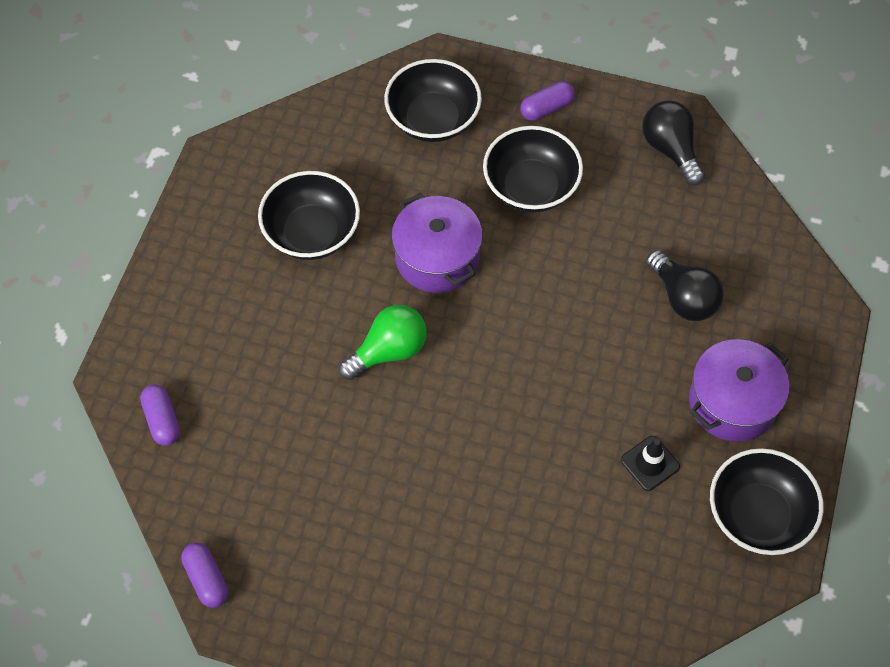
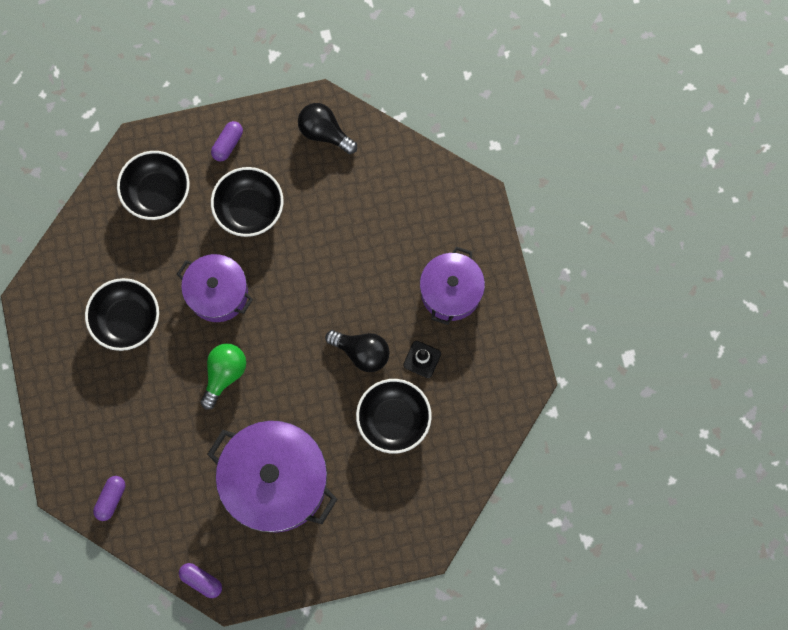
camera: 30 degrees left, 15 degrees up
purple capsule [140,384,180,446] -> purple capsule turned 75 degrees clockwise [93,476,125,521]
black light bulb [646,250,724,321] -> black light bulb moved to [325,330,390,372]
black bowl [710,448,824,555] -> black bowl moved to [356,379,432,454]
none -> purple pot [207,420,337,533]

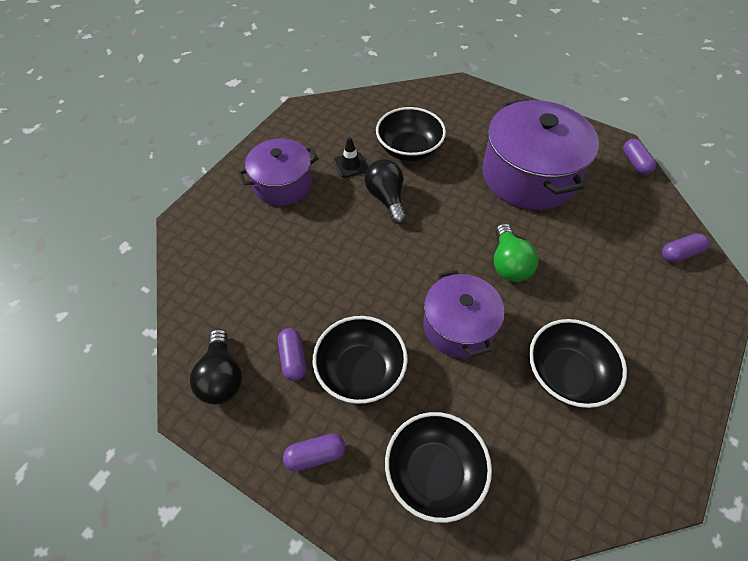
camera: 135 degrees left, 20 degrees down
green light bulb [200,344,246,410] -> green light bulb turned 75 degrees counterclockwise [494,223,539,282]
none -> purple capsule [278,328,306,381]

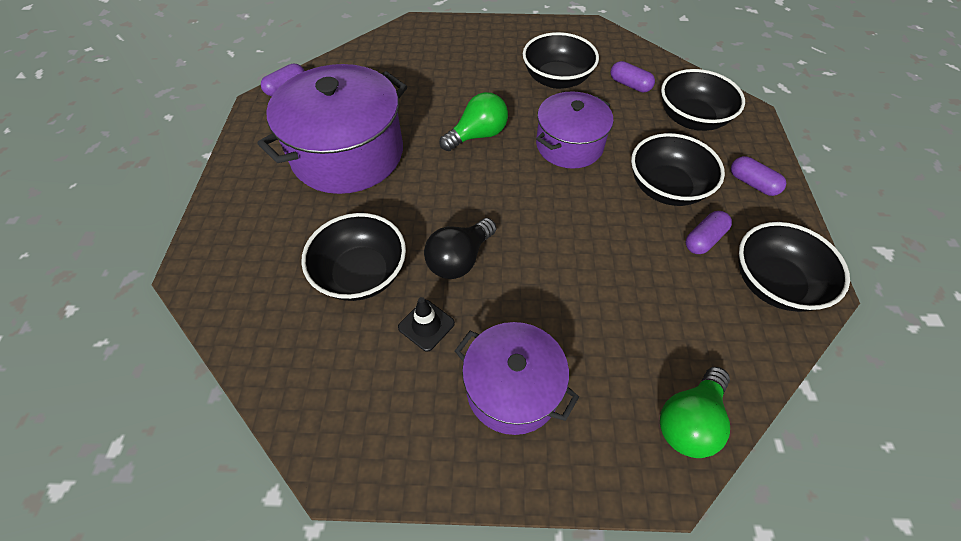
camera: 120 degrees left, 0 degrees up
black light bulb [190,329,242,404] -> black bowl [739,222,850,312]
purple capsule [662,233,709,263] -> purple capsule moved to [611,61,655,92]
none -> green light bulb [660,367,730,458]

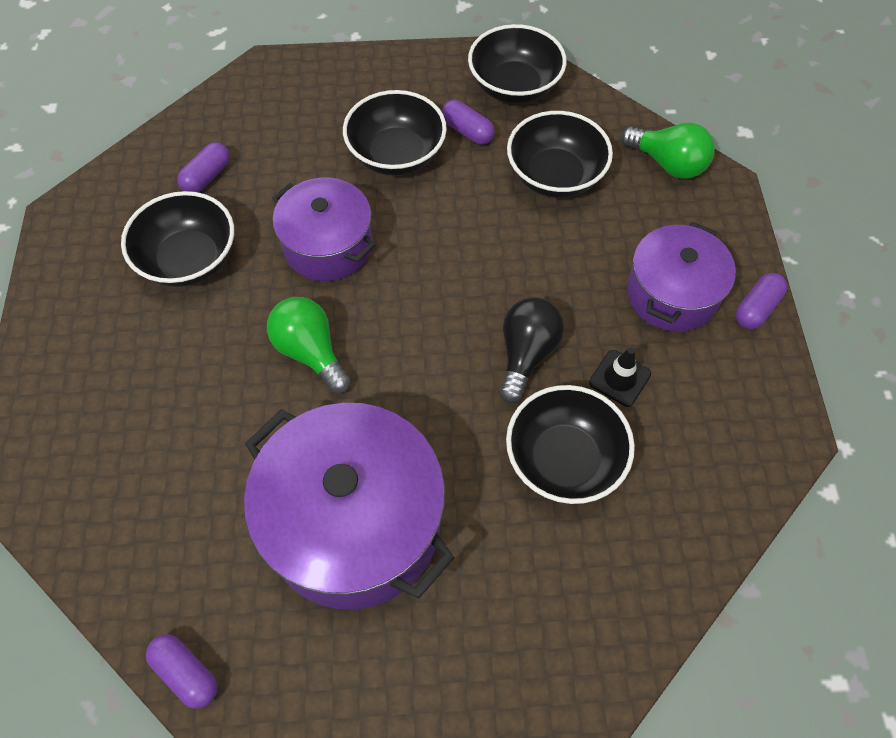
camera: 95 degrees left, 5 degrees up
black light bulb [424,218,496,279] -> black light bulb turned 105 degrees counterclockwise [499,297,565,404]
black bowl [661,69,745,131] -> black bowl moved to [507,111,613,198]
purple capsule [731,156,786,196] -> purple capsule moved to [736,273,787,329]

